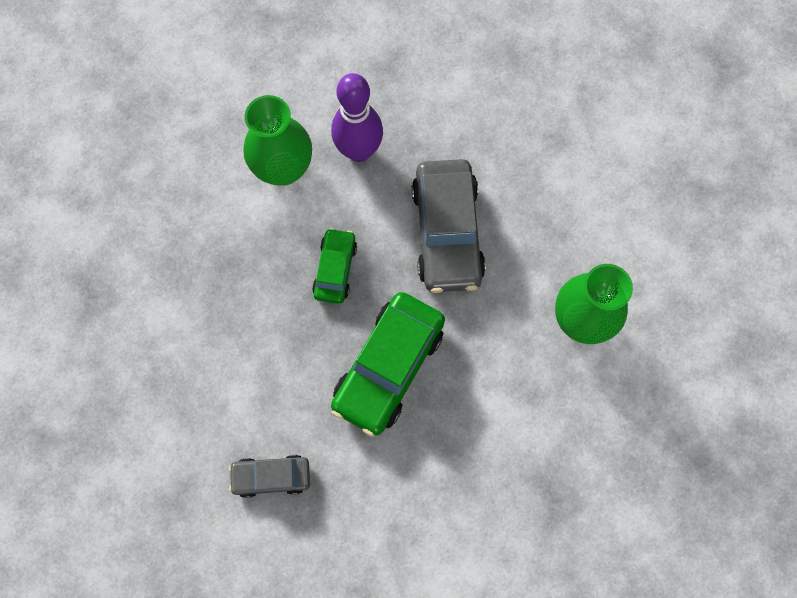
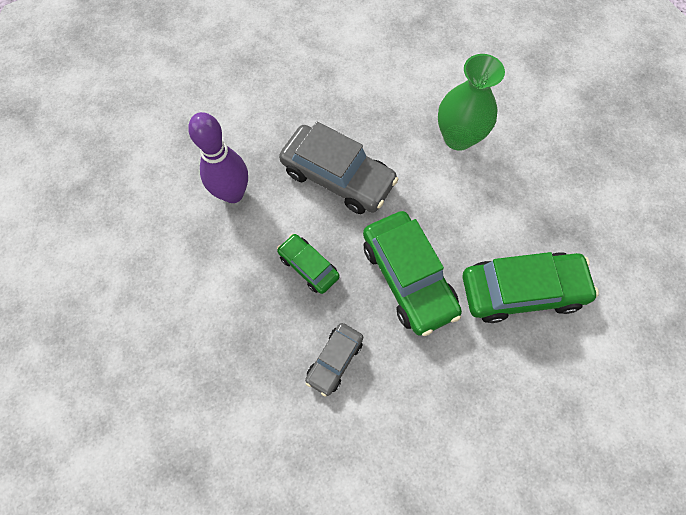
camera: 55 degrees left, 5 degrees down
grey car [229,455,310,498] -> grey car moved to [305,323,363,397]
green vase [243,95,312,186] -> none
none -> green car [463,252,599,323]

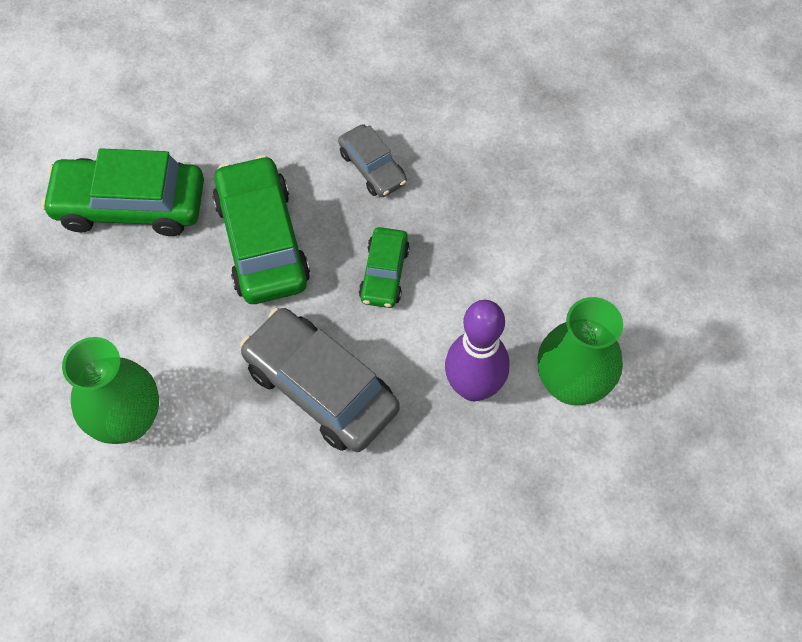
camera: 170 degrees left, 5 degrees down
green car [277,234,340,294] -> green car turned 45 degrees clockwise [359,227,410,308]
grey car [305,323,363,397] -> grey car turned 105 degrees clockwise [338,124,407,197]
none -> green vase [538,297,623,405]

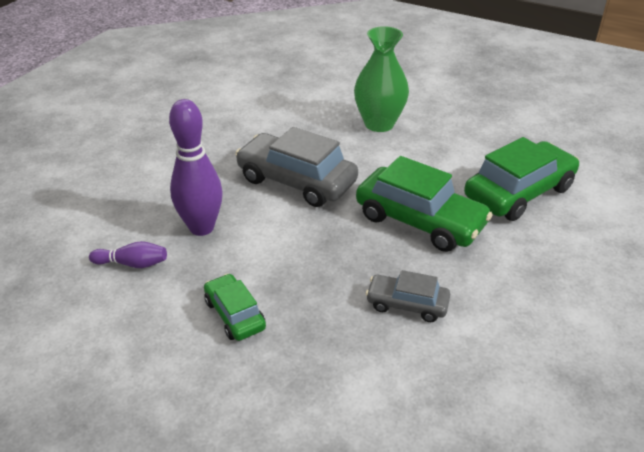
camera: 140 degrees right, 25 degrees down
grey car [240,308,400,452] -> grey car turned 150 degrees counterclockwise [235,127,358,207]
green car [359,227,410,308] -> green car moved to [204,273,266,341]
green vase [538,297,623,405] -> purple bowling pin [89,241,167,268]

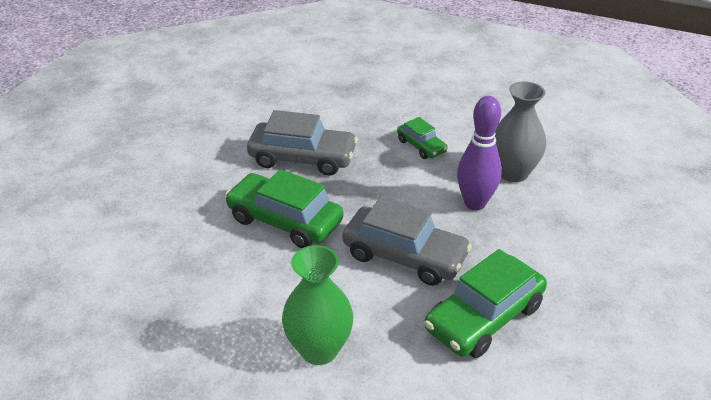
camera: 175 degrees right, 0 degrees up
purple bowling pin [89,241,167,268] -> grey vase [495,81,546,182]
grey car [366,270,450,322] -> grey car [247,110,358,176], size x1.83
green car [464,137,579,221] -> green car moved to [424,249,547,358]

